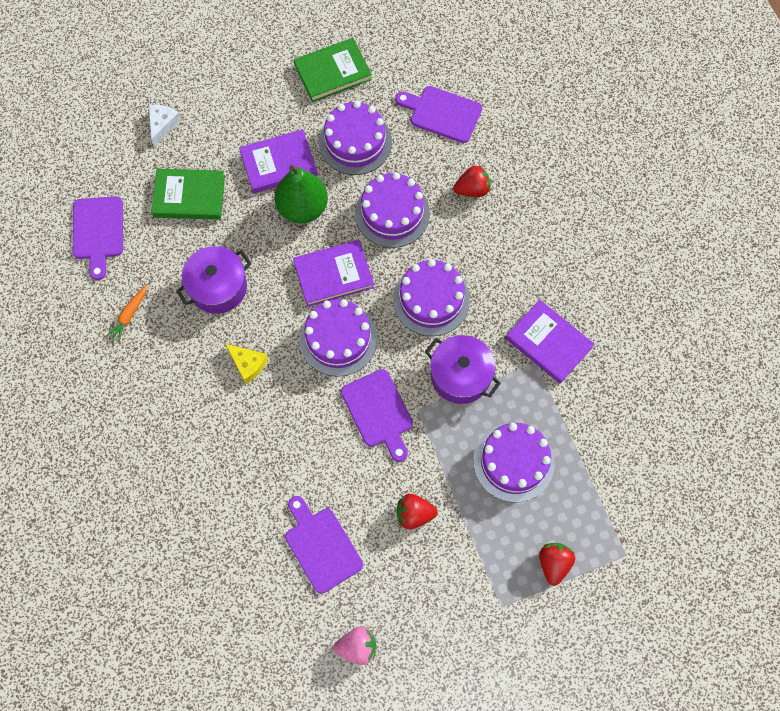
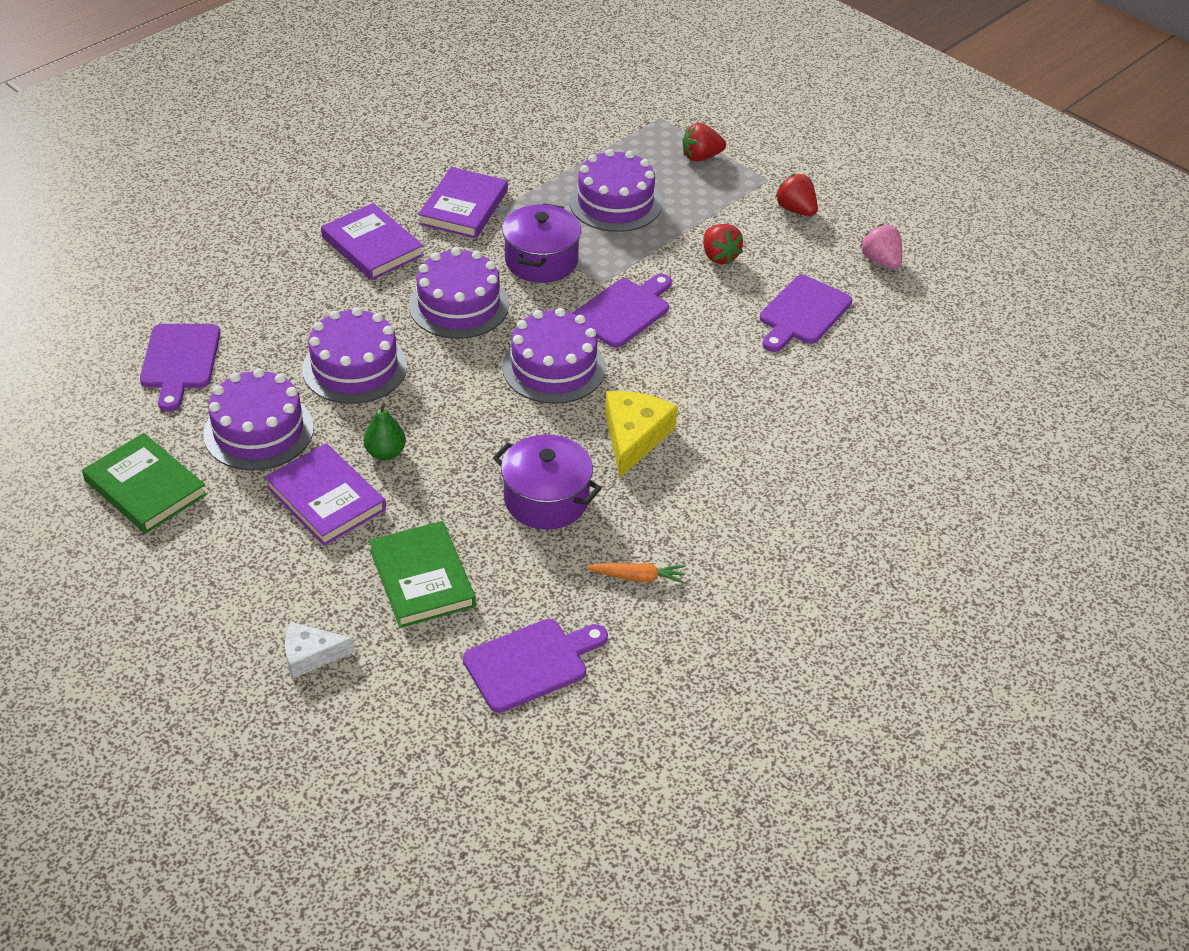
camera: 115 degrees left, 25 degrees down
yellow cheese [225,344,268,384] -> yellow cheese [605,391,678,478], size x1.56
green pear [274,165,328,224] -> green pear [364,403,406,460], size x0.54
purple book [293,240,374,307] -> purple book moved to [321,203,424,280]
red strawberry [453,165,490,197] -> red strawberry moved to [775,174,818,216]

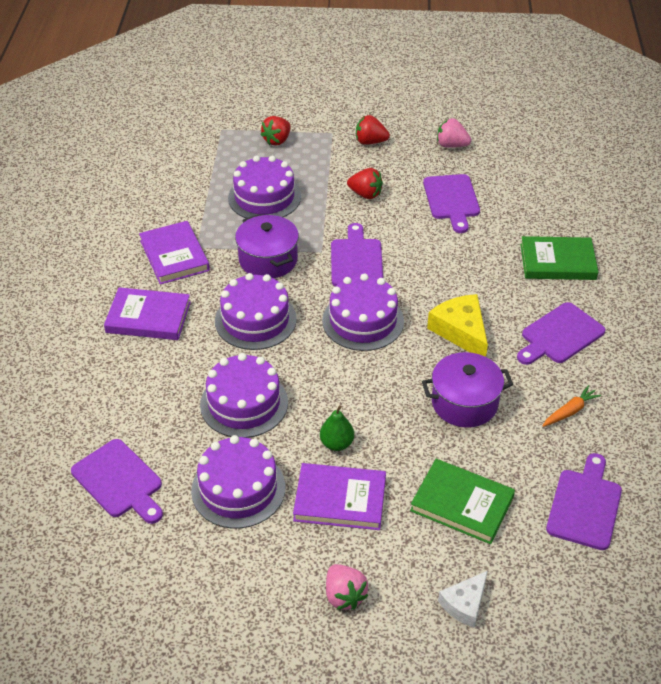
camera: 40 degrees left, 0 degrees up
green book [82,433,207,534] -> green book moved to [520,236,598,280]
none -> pink strawberry [326,564,369,610]
none -> purple cutting board [517,302,606,365]

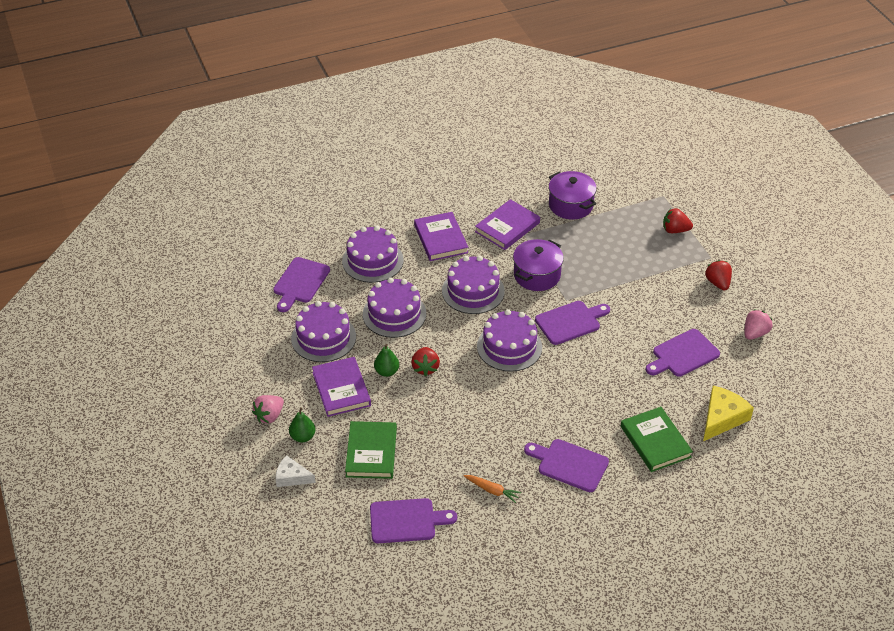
camera: 65 degrees right, 0 degrees up
purple cake [228,156,301,218] -> purple cake moved to [342,226,403,283]
red strawberry [347,168,383,199] -> red strawberry moved to [411,347,440,376]
purple pot [422,352,513,428] -> purple pot moved to [549,171,597,220]
yellow cheese [427,294,488,357] -> yellow cheese moved to [703,386,754,441]
pink strawberry [437,118,471,148] -> pink strawberry turned 45 degrees clockwise [744,309,773,340]
none -> green pear [289,407,315,443]

